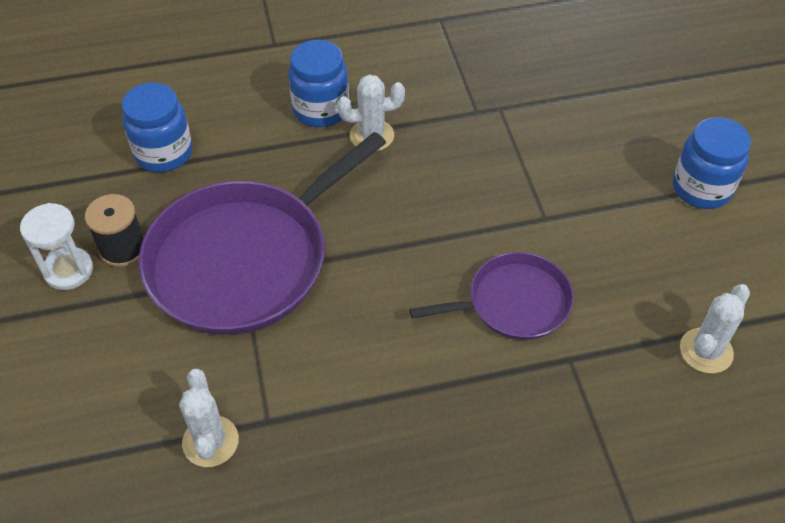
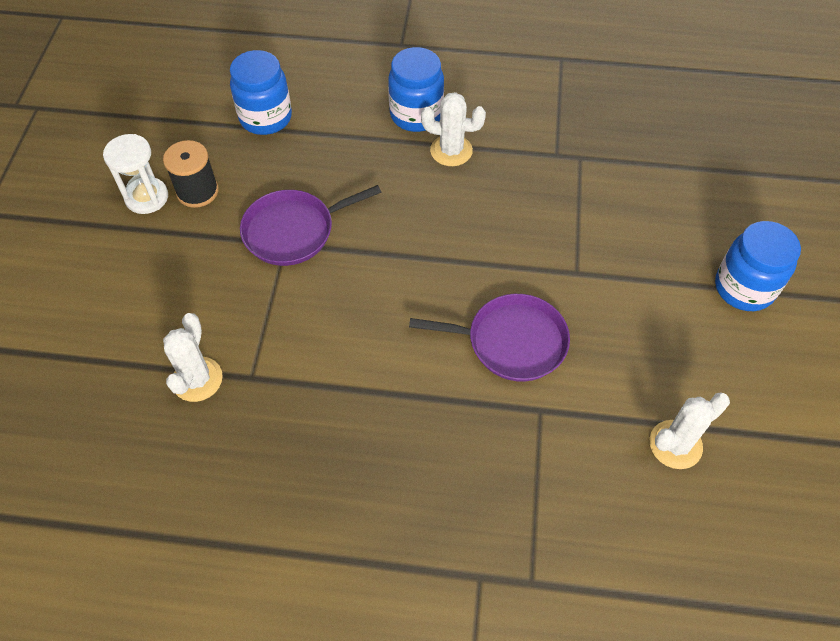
camera: 20 degrees right, 5 degrees up
purple pan [139,132,386,335] -> purple pan [240,185,381,266], size x0.55

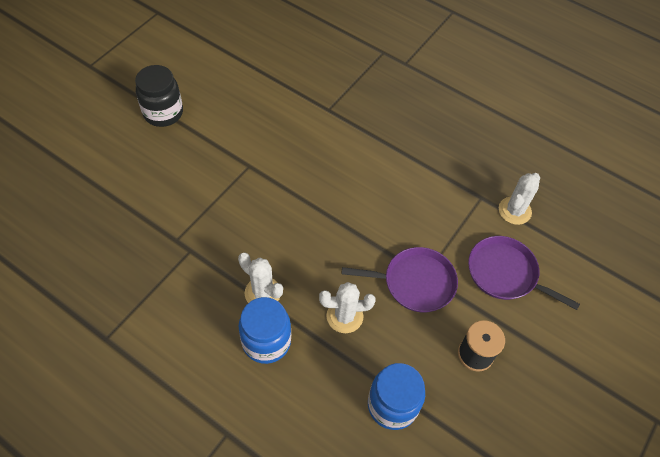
camera: 155 degrees left, 0 degrees up
white hourglass [103,134,168,214] -> none
purple pan [409,294,570,381] -> purple pan moved to [468,236,580,310]
white cactus [650,392,730,469] -> white cactus moved to [319,282,376,333]
blue jar [715,221,801,311] -> black jar [135,65,183,127]

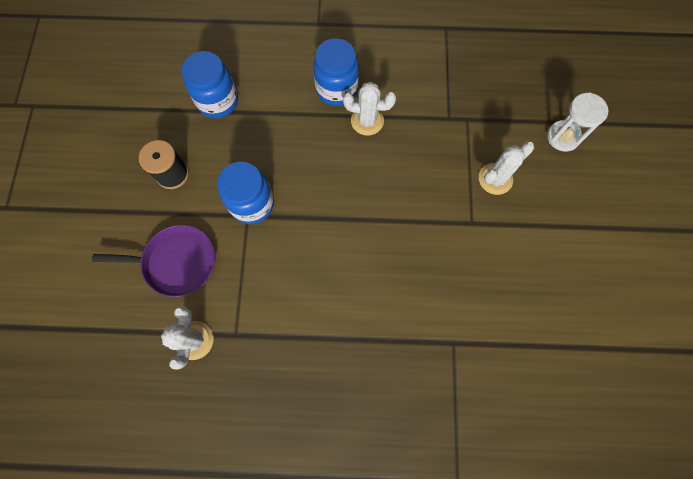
camera: 150 degrees right, 15 degrees up
black jar [135,65,183,127] -> none
white cactus [319,282,376,333] -> white cactus moved to [479,142,534,195]
purple pan [342,247,458,313] -> blue jar [217,162,274,224]
none -> white hourglass [547,92,608,152]

